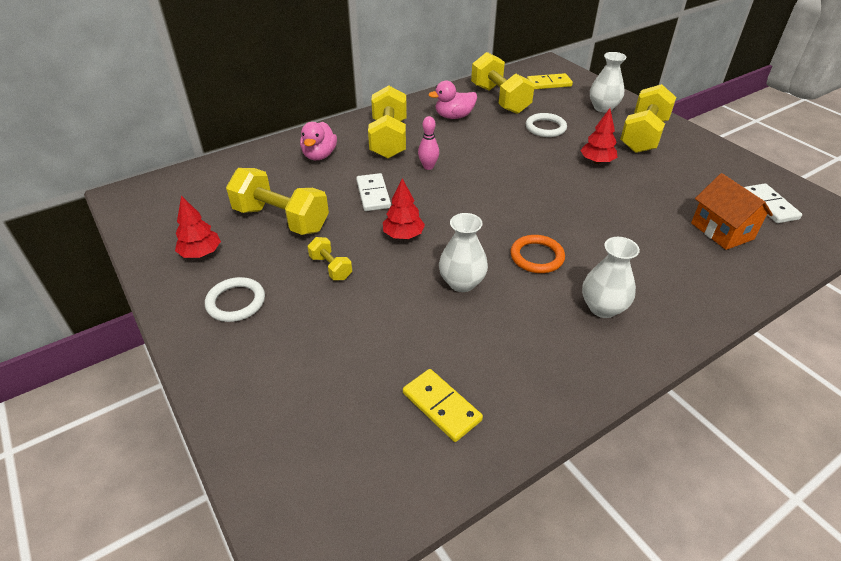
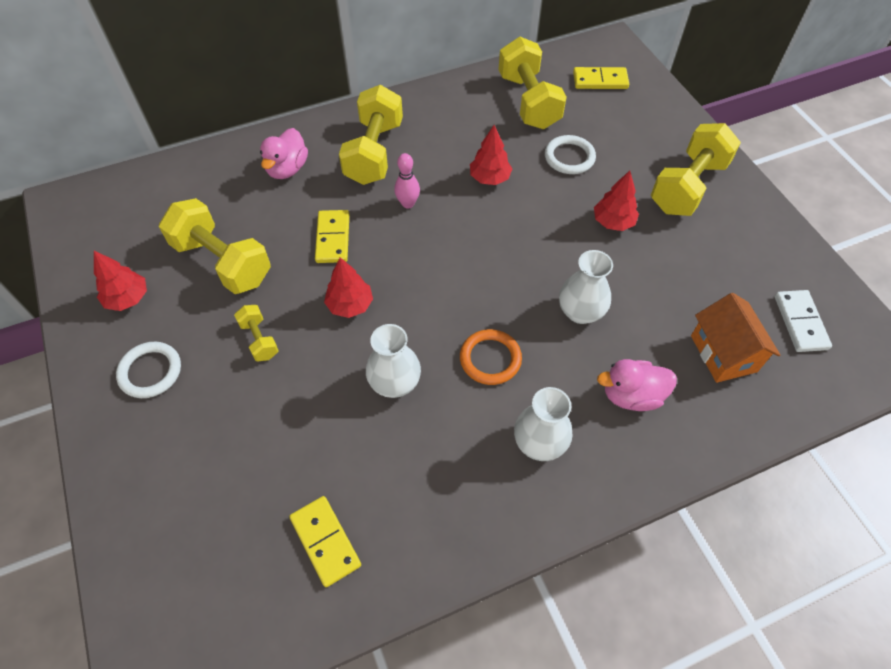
camera: 10 degrees right, 15 degrees up
white domino [356,173,391,211] -> yellow domino [315,210,349,263]
pink duck [429,81,477,119] -> pink duck moved to [597,359,677,411]
white vase [590,52,627,112] -> white vase moved to [559,250,613,324]
none -> red tree [470,125,512,185]

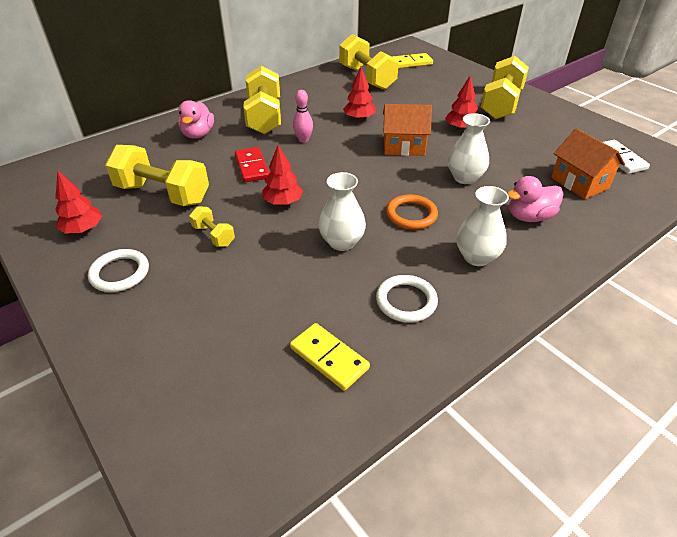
camera: 15 degrees left, 15 degrees down
yellow domino [315,210,349,263] -> red domino [235,147,269,182]
white ring [545,135,596,174] -> white ring moved to [376,275,438,323]
none -> orange house [383,104,432,156]

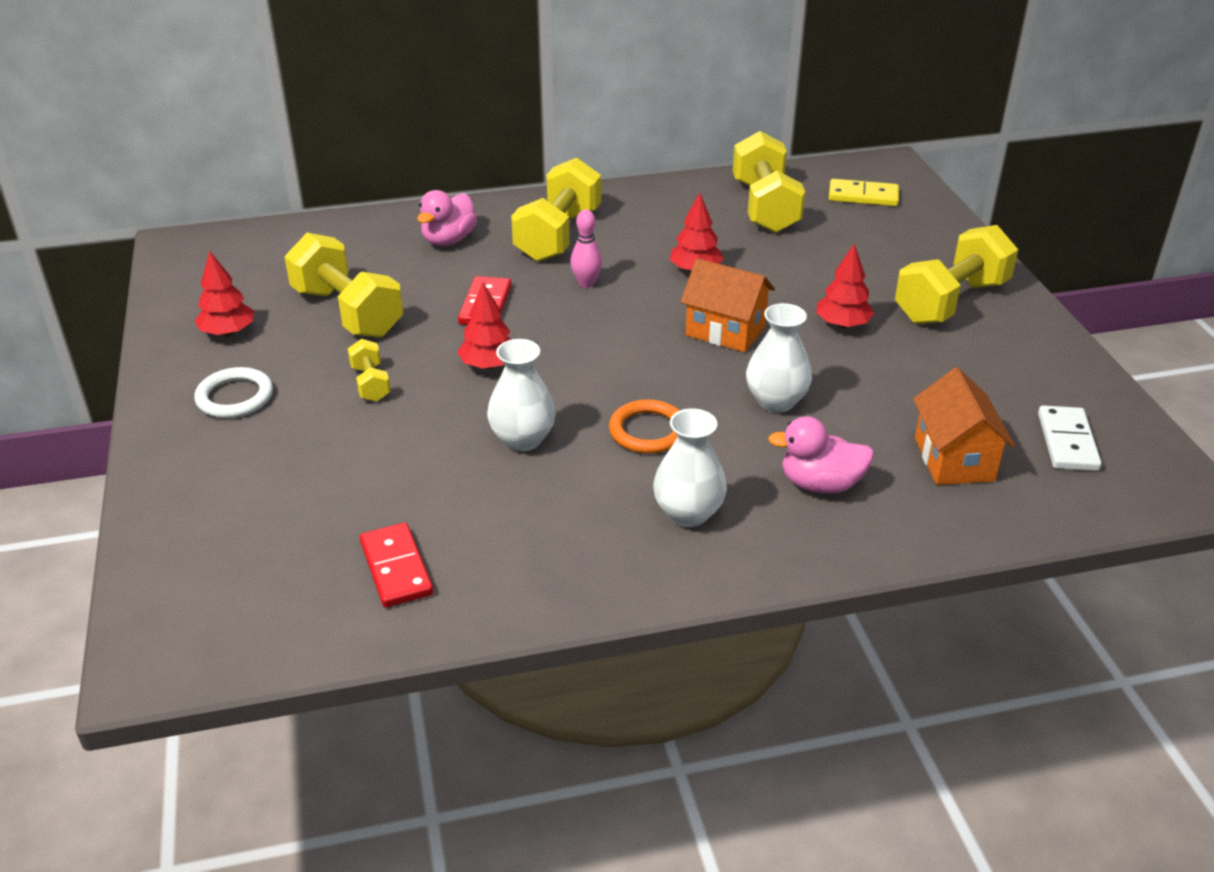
camera: 25 degrees right, 5 degrees down
yellow domino [290,323,370,391] -> red domino [360,522,433,608]
white ring [376,275,438,323] -> none

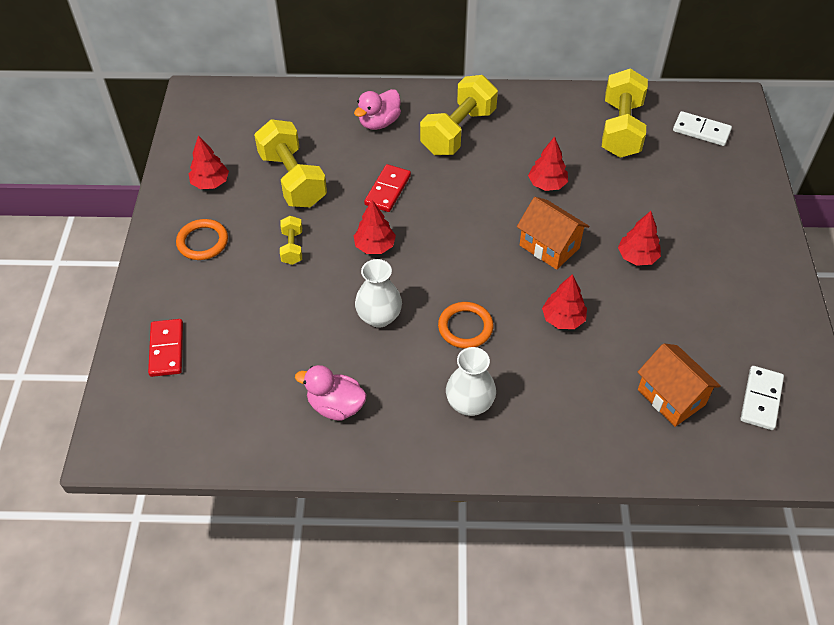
camera: 15 degrees right, 15 degrees up
white ring [194,367,273,418] -> orange ring [176,219,228,260]
red domino [360,522,433,608] -> red domino moved to [148,319,183,377]
pink bowling pin [570,210,602,288] -> none
white vase [746,303,812,413] -> red tree [542,274,587,329]
pink duck [768,416,874,493] -> pink duck moved to [295,365,367,421]
yellow domino [829,179,899,206] -> white domino [673,111,732,146]
yellow dumbbell [895,225,1018,324] -> none
orange house [913,368,1015,485] -> orange house turned 45 degrees counterclockwise [638,343,721,427]

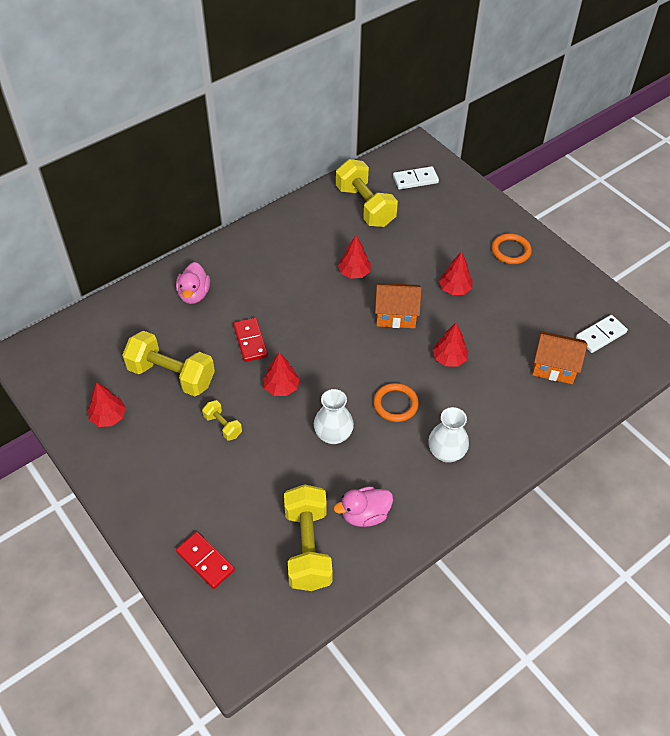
camera: 40 degrees left, 0 degrees up
orange ring [176,219,228,260] -> orange ring moved to [492,233,532,264]
yellow dumbbell [420,75,498,155] -> yellow dumbbell moved to [284,484,333,591]
white domino [741,366,784,430] -> white domino turned 75 degrees clockwise [576,315,628,353]

